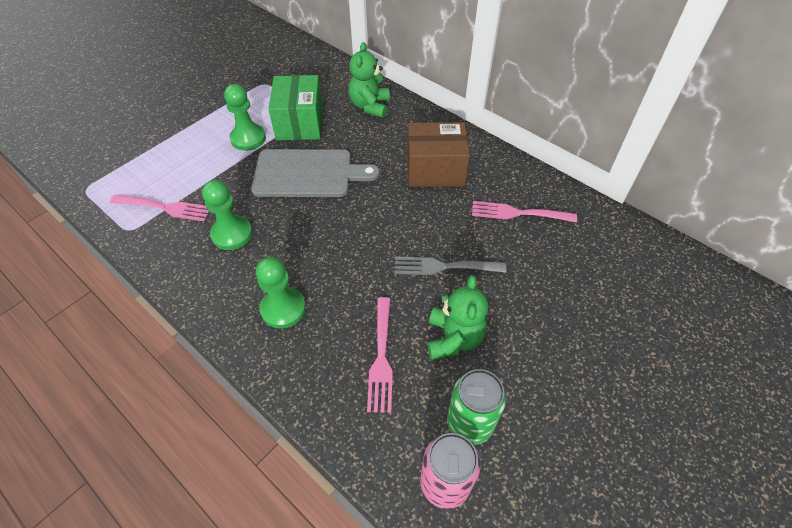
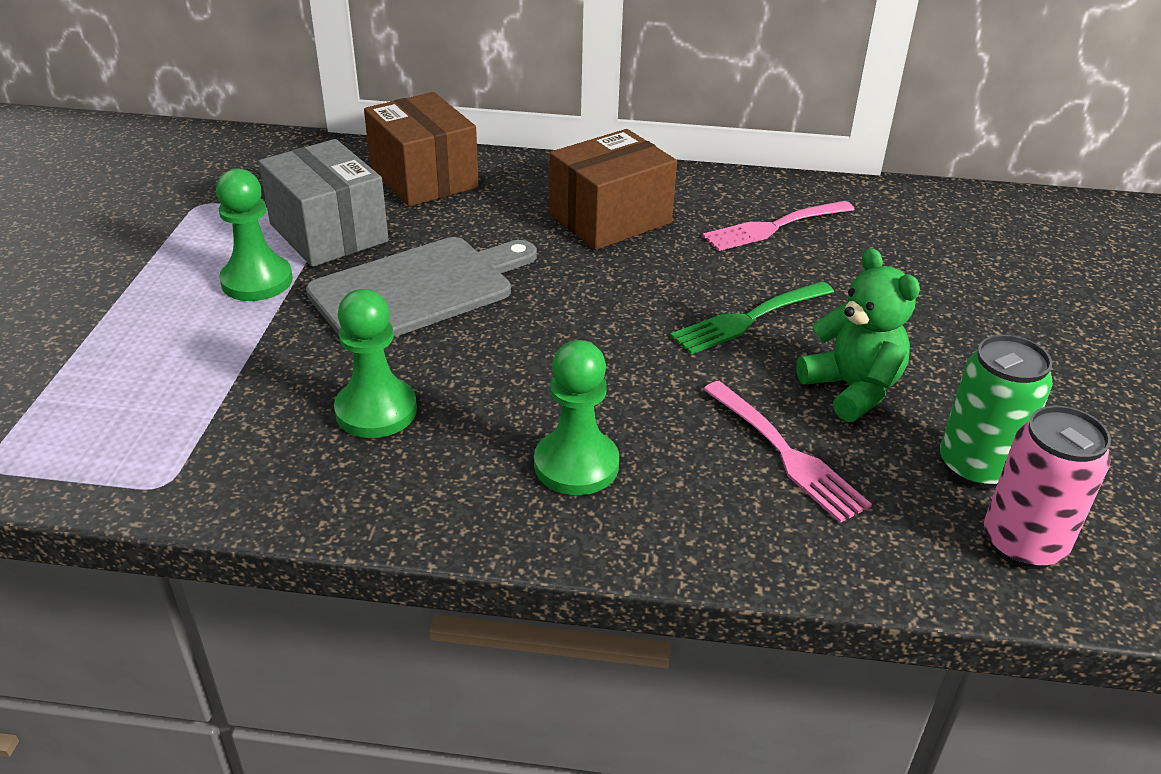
camera: 35 degrees left, 15 degrees down
pink fork [110,195,210,221] -> none
green box [268,75,323,140] -> grey box [259,139,389,267]
green teddy bear [348,42,390,118] -> brown box [364,92,479,207]
grey fork [394,256,507,275] -> green fork [670,281,834,354]

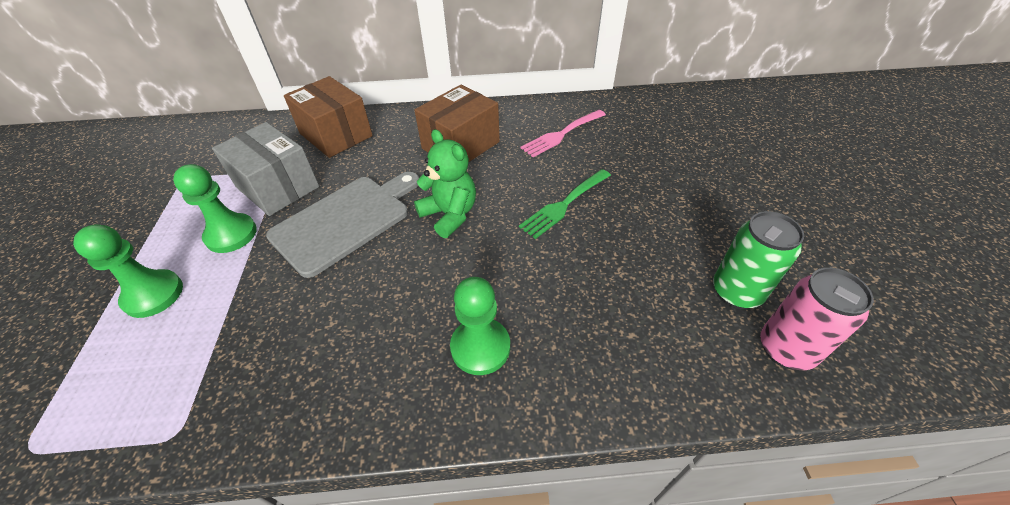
camera: 10 degrees left, 10 degrees up
green pawn [334,289,417,438] -> green pawn moved to [73,224,183,318]
pink fork [703,381,872,523] -> none
green teddy bear [796,248,920,422] -> green teddy bear moved to [414,129,476,238]

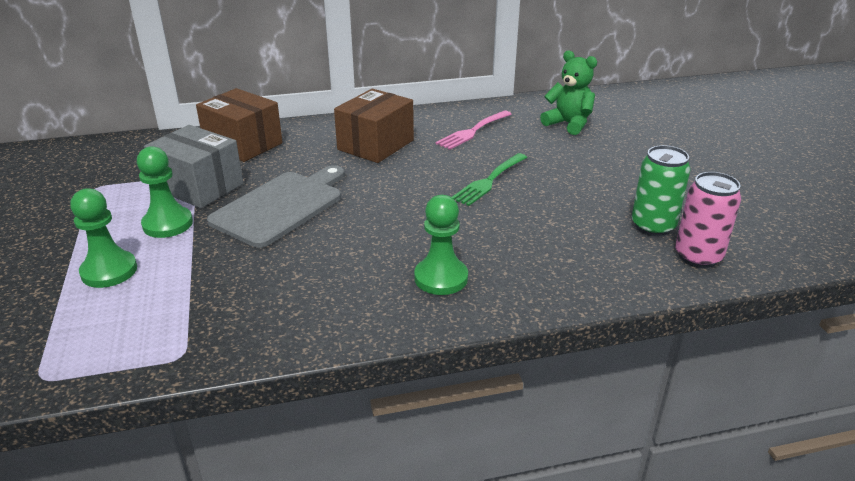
camera: 10 degrees left, 15 degrees down
green teddy bear [414,129,476,238] -> green teddy bear moved to [540,50,597,135]

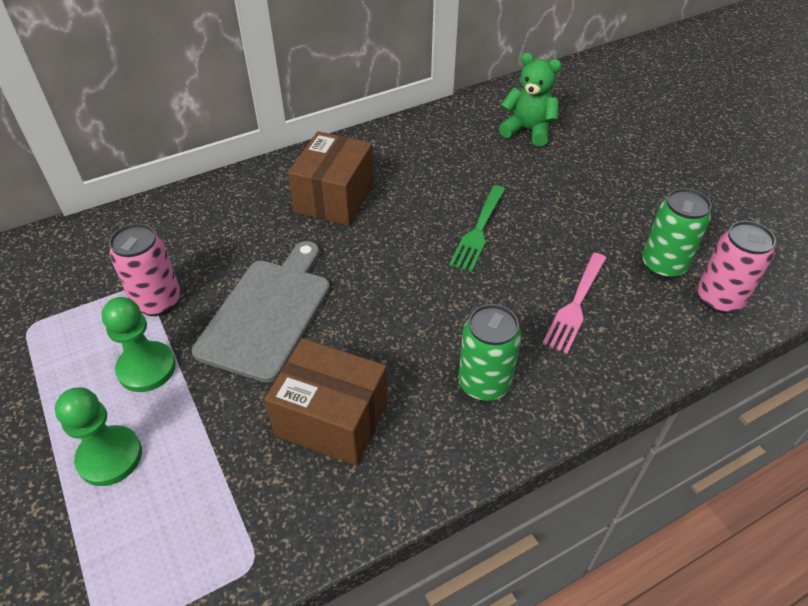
camera: 15 degrees left, 15 degrees up
grey box [144,125,243,208] -> pink can [109,223,180,316]
brown box [196,88,283,162] -> brown box moved to [264,338,388,466]
green pawn [414,195,468,295] -> green can [458,304,522,401]
pink fork [436,110,512,150] -> pink fork moved to [542,253,607,354]

